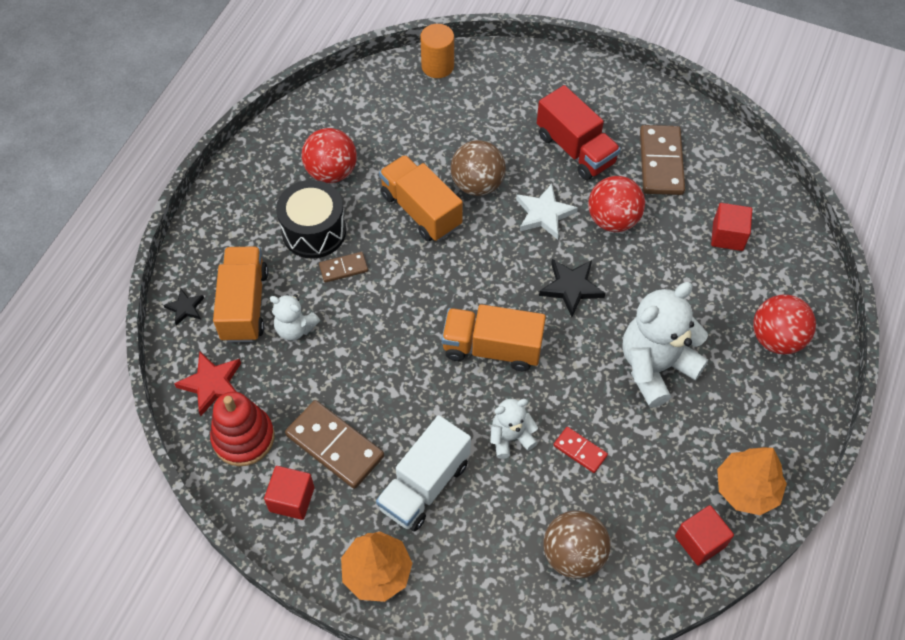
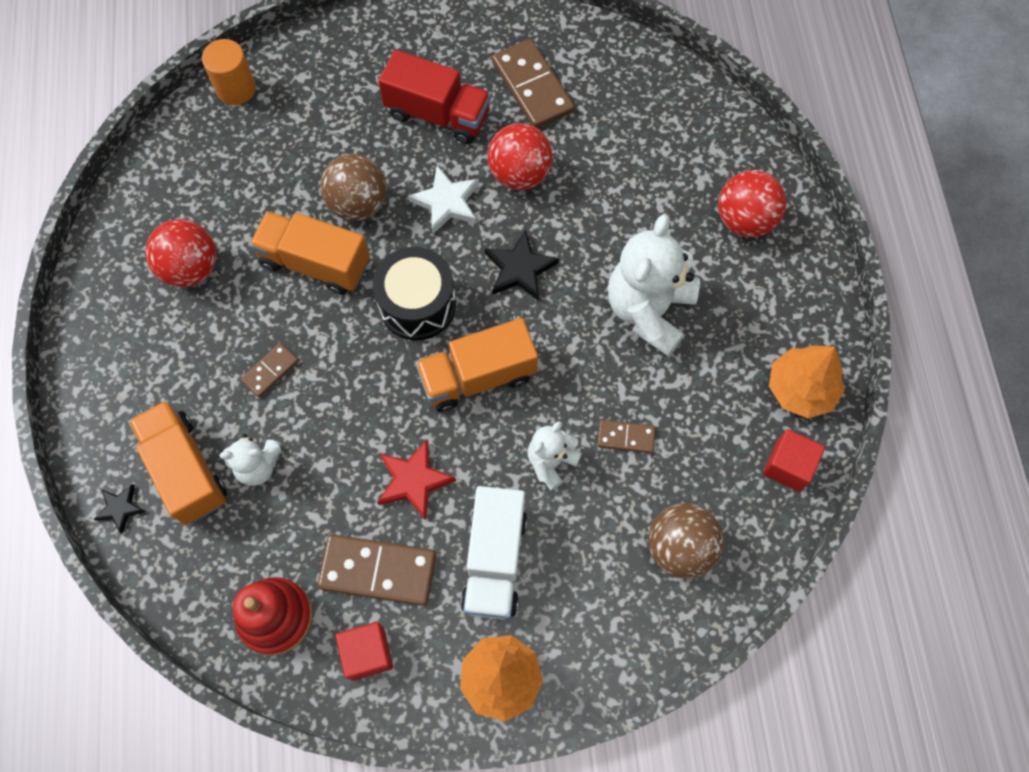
camera: 30 degrees left, 10 degrees up
red star [174,351,241,416] -> red star moved to [377,440,456,520]
black drum [276,180,346,259] -> black drum moved to [373,247,456,340]
red domino [554,427,608,473] -> brown domino [597,420,656,453]
red cube [711,203,752,251] -> none

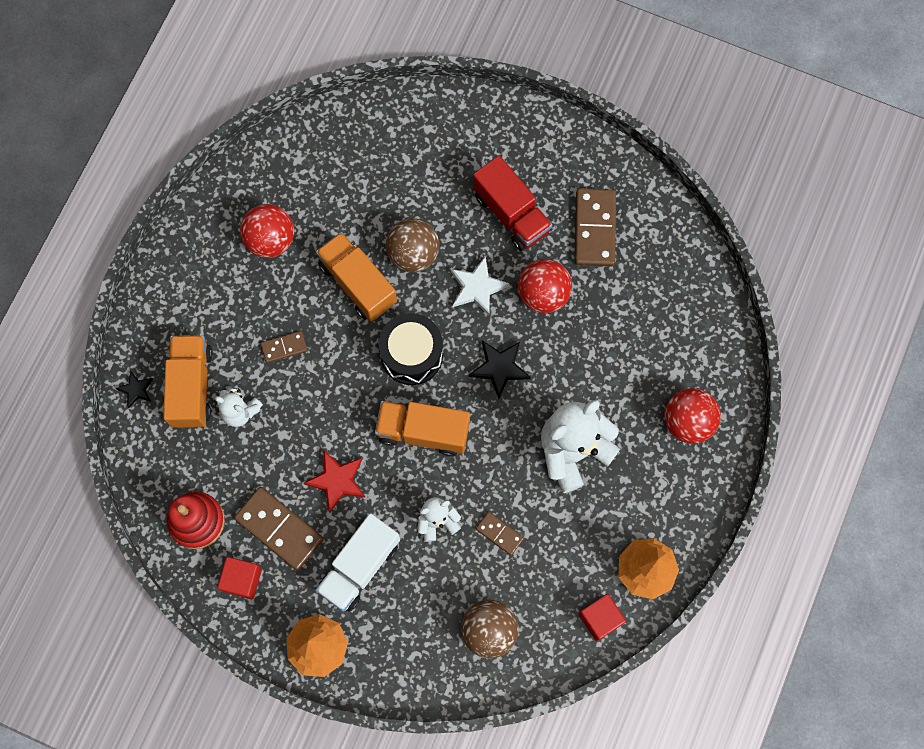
camera: 30 degrees right, 5 degrees up
orange cylinder [202,39,256,105] -> none

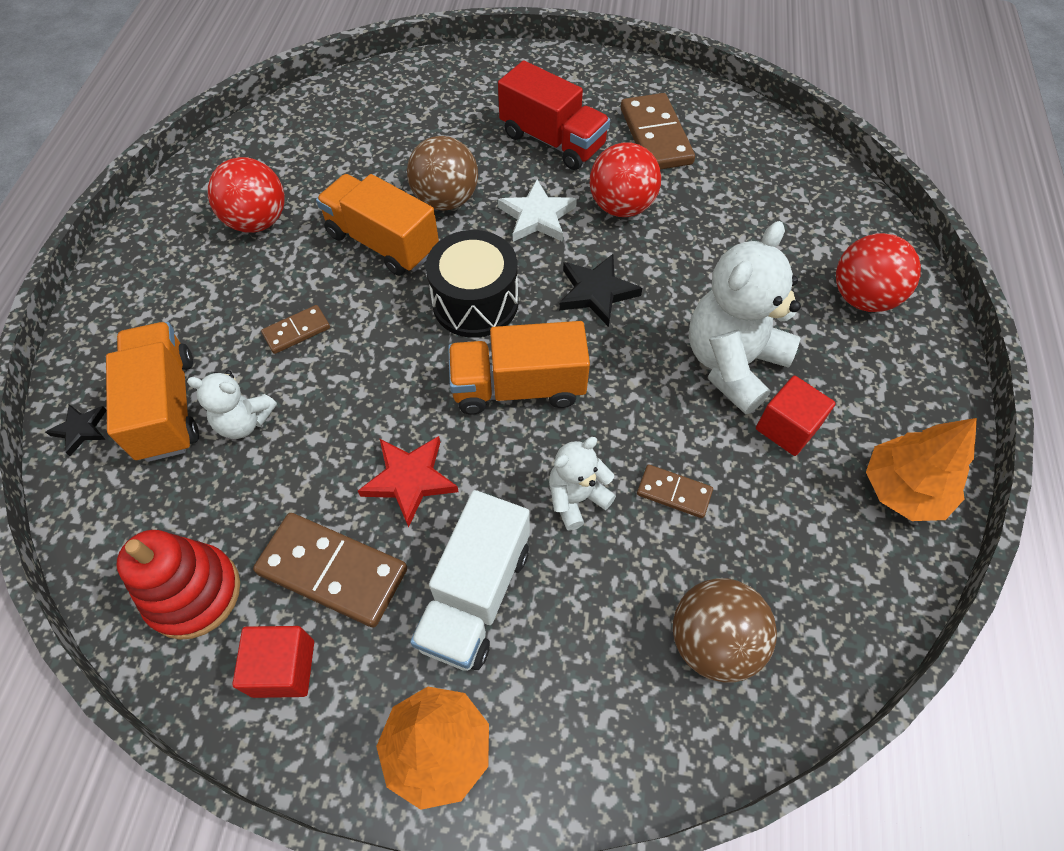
camera: 15 degrees left, 15 degrees down
red cube [578,594,626,641] -> red cube moved to [756,376,836,456]

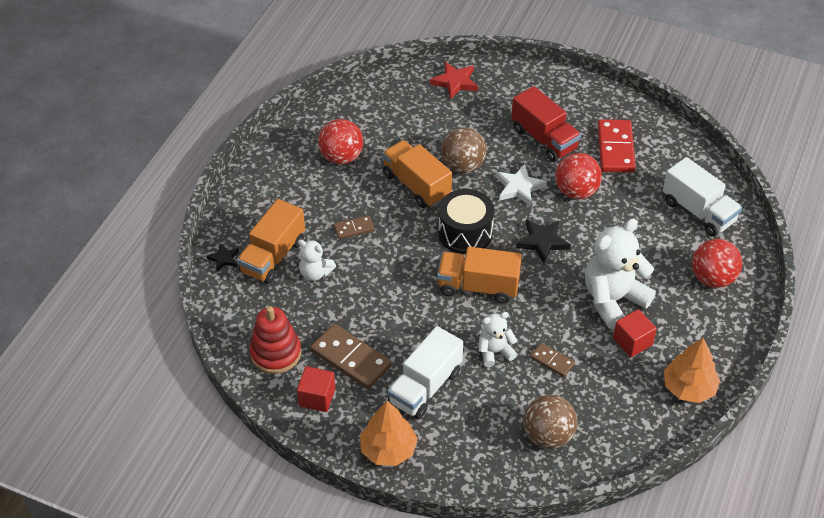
camera: 15 degrees right, 10 degrees down
orange truck [106,322,199,462] -> orange truck turned 150 degrees counterclockwise [237,199,305,284]
red star [358,436,459,528] -> red star moved to [430,62,478,100]
brown domino [621,93,695,170] -> red domino [598,119,636,173]
none -> white truck [663,157,742,237]

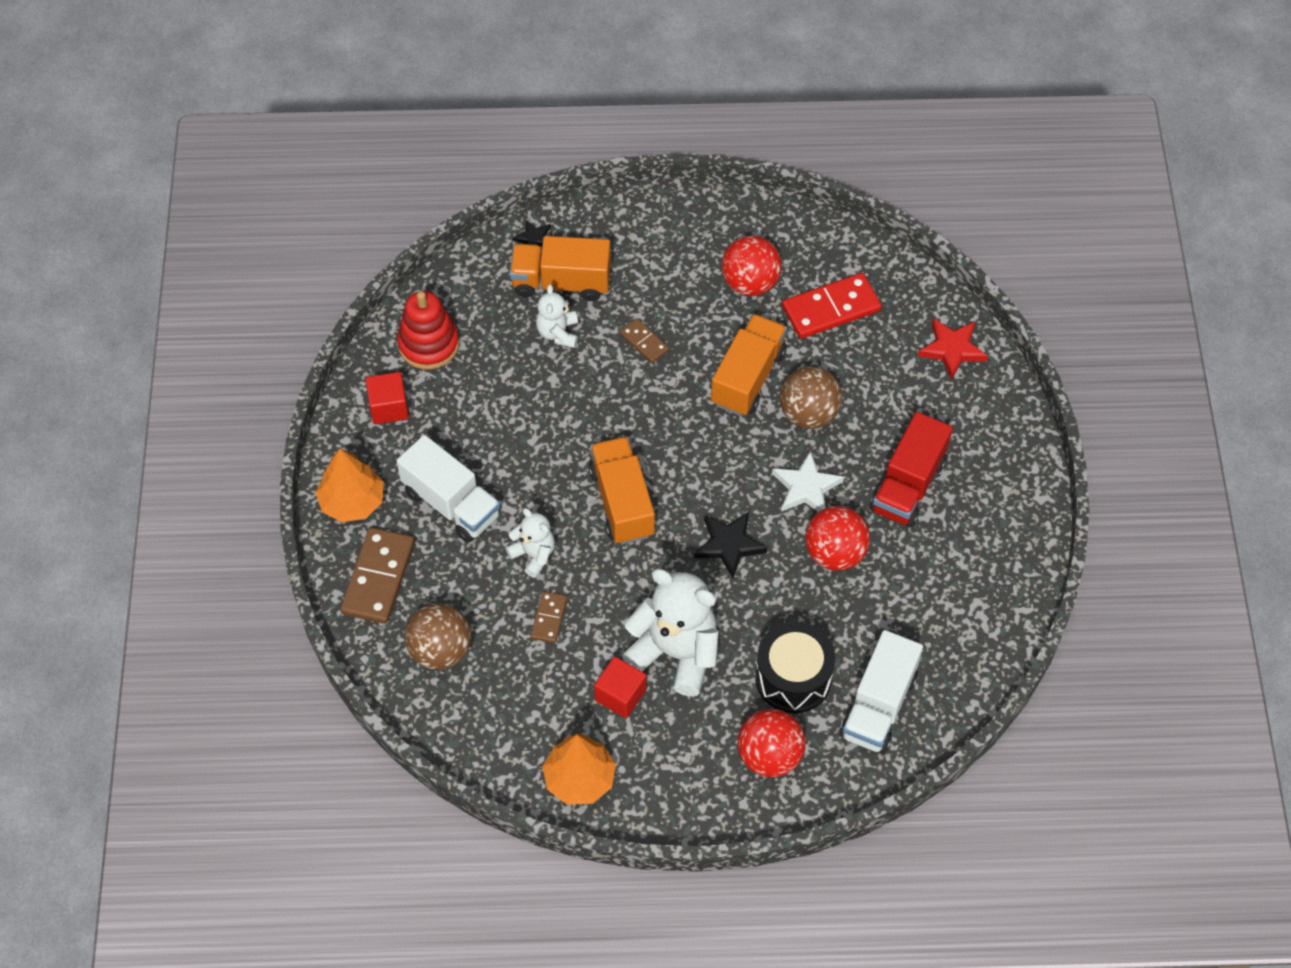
camera: 65 degrees right, 10 degrees up
brown domino [310,324,392,389] -> brown domino moved to [341,527,415,624]
white truck [387,326,463,419] -> white truck turned 150 degrees counterclockwise [397,435,500,542]
black drum [438,189,494,254] -> black drum moved to [755,622,835,714]
red domino [598,119,636,173] -> red domino moved to [782,273,882,339]

